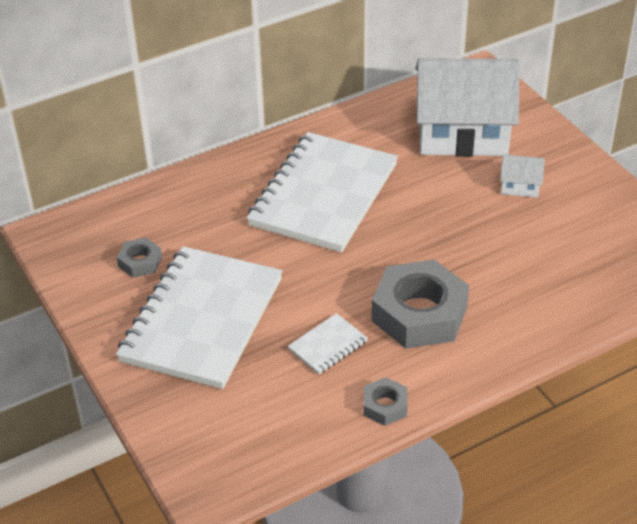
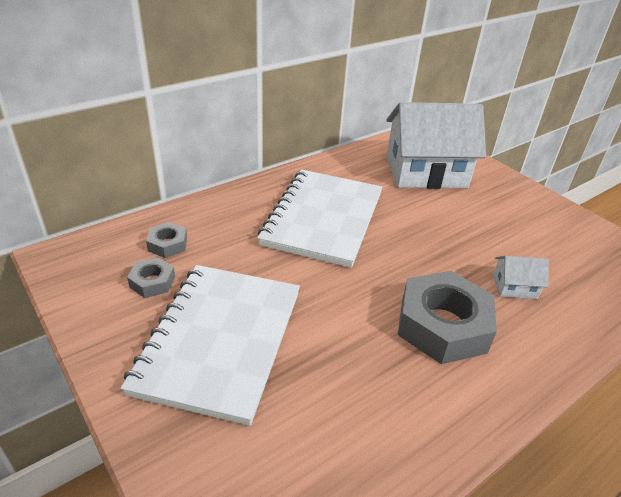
camera: 10 degrees left, 5 degrees down
white notebook [288,313,368,374] -> none
grey nut [363,377,407,426] -> grey nut moved to [146,222,187,258]
white house [500,155,545,198] -> white house moved to [493,256,549,299]

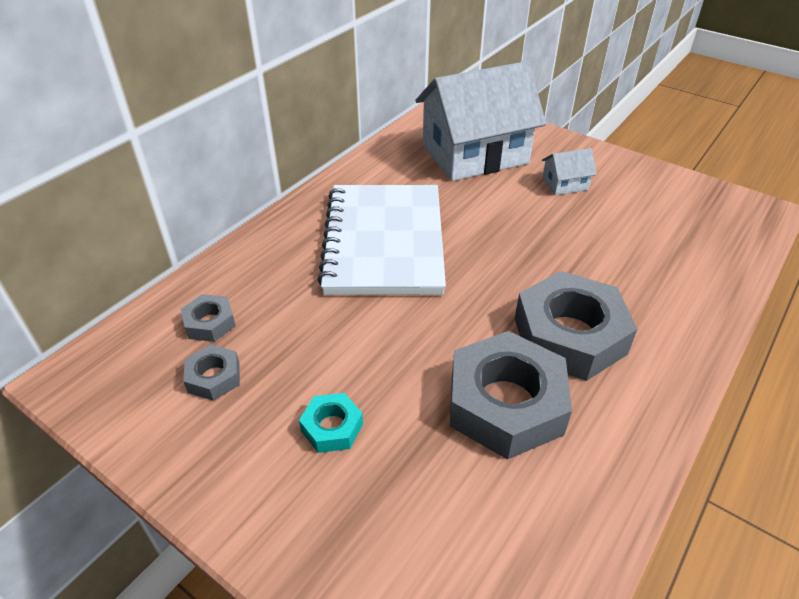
camera: 15 degrees left, 5 degrees up
white notebook [121,265,300,426] -> turquoise nut [299,393,363,453]
white house [493,256,549,299] -> white house moved to [542,148,597,195]
none -> grey nut [450,331,572,460]

